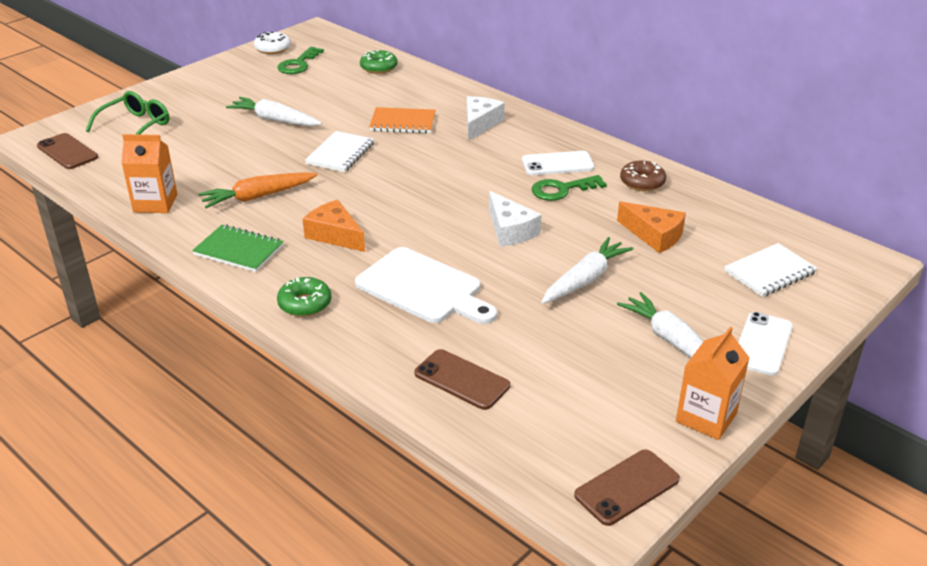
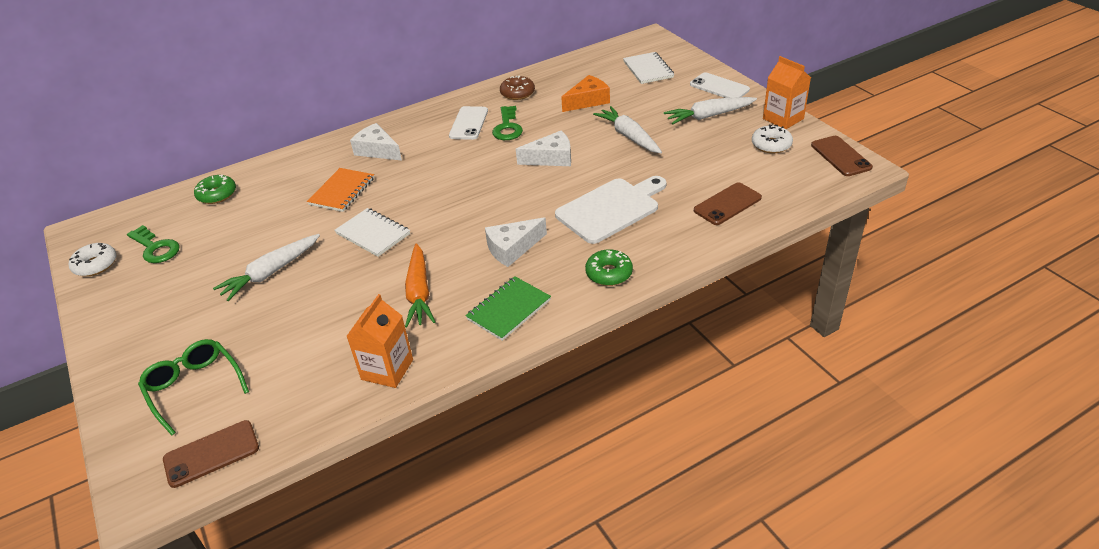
camera: 70 degrees left, 5 degrees up
orange cheese [303,200,365,252] -> white cheese [485,217,547,267]
none -> white donut [752,125,793,153]

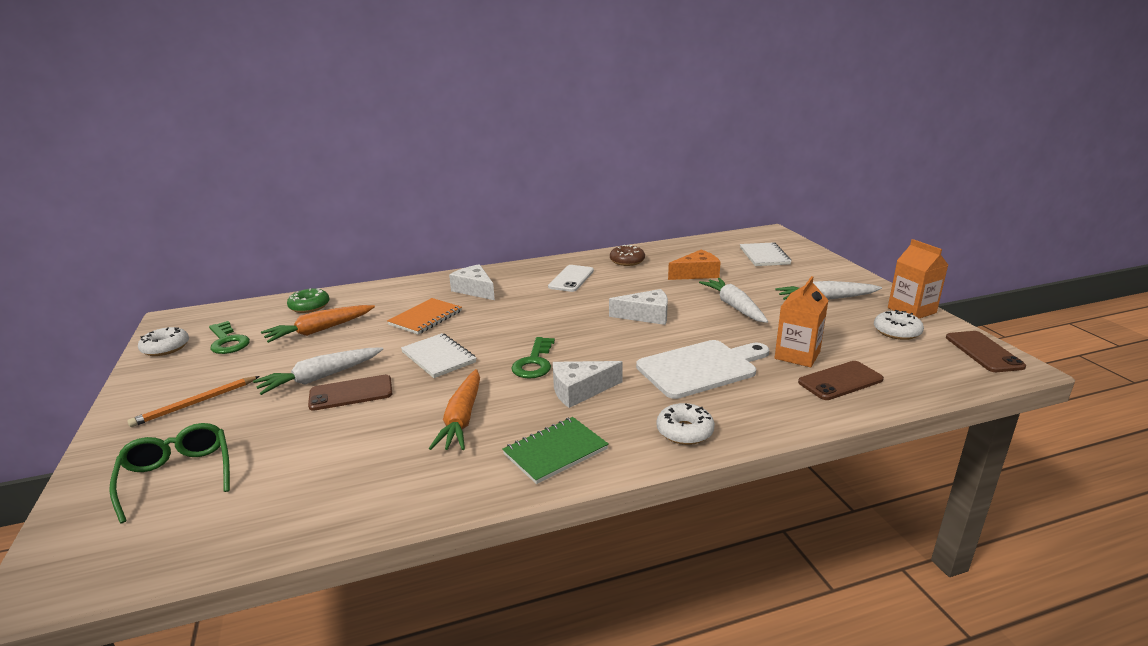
camera: 10 degrees right, 15 degrees down
brown phone [163,420,259,488] -> brown phone moved to [308,375,392,411]
orange carton [346,294,413,388] -> orange carton moved to [775,276,829,367]
green key [492,106,523,140] -> green key moved to [511,337,555,379]
green donut [585,249,633,286] -> white donut [657,403,715,445]
white phone [690,72,750,98] -> none
none -> orange pencil [127,376,260,427]
none -> orange carrot [261,305,375,343]

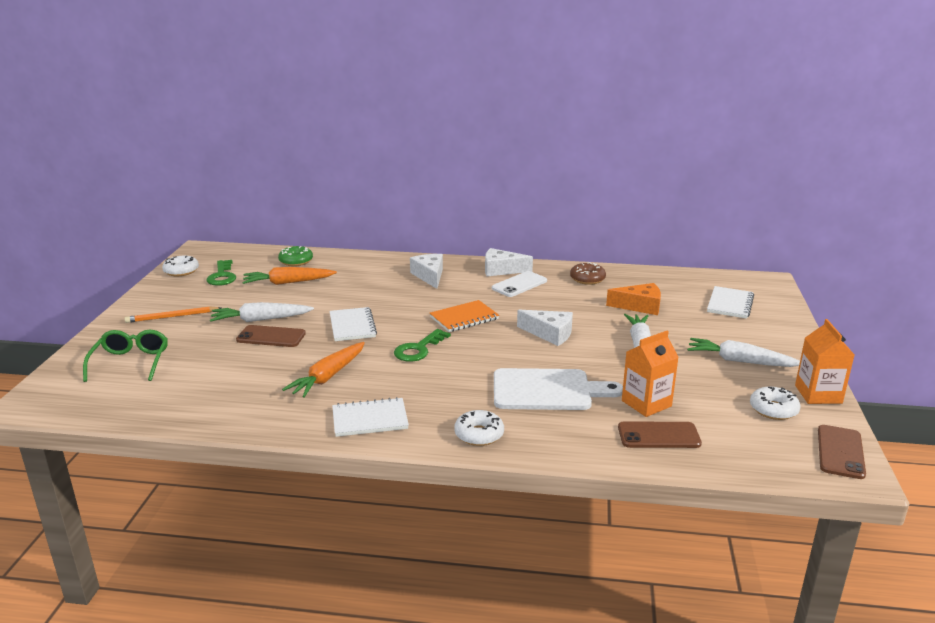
camera: 25 degrees right, 0 degrees up
orange notebook [387,298,462,335] -> orange notebook moved to [430,300,499,332]
green notebook [502,417,609,484] -> white notebook [332,397,409,437]
white cheese [553,361,623,408] -> white cheese moved to [485,248,533,276]

